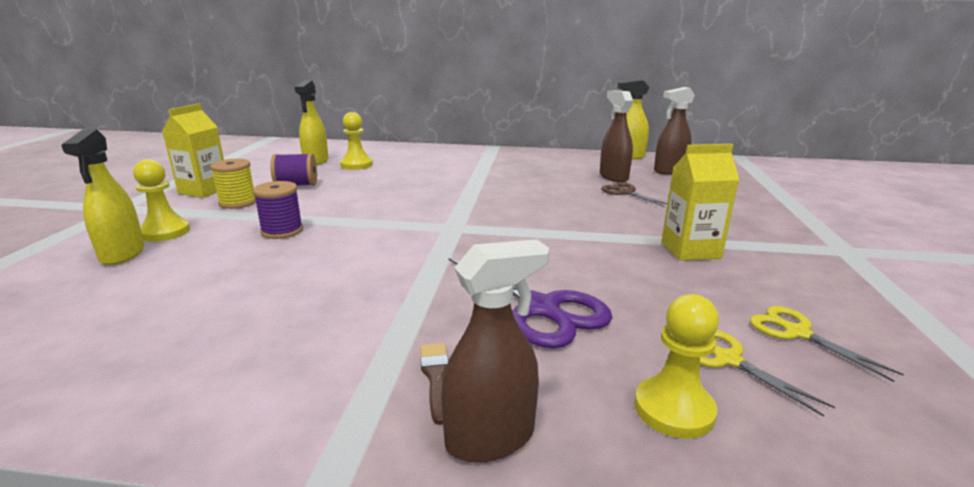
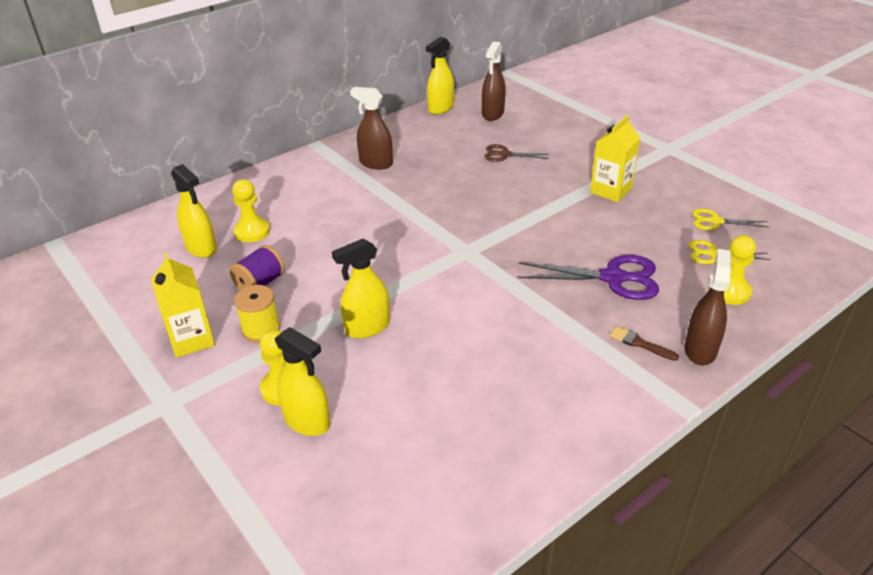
camera: 45 degrees left, 15 degrees up
purple spool [253,181,303,239] -> yellow spray bottle [332,239,390,338]
brown spray bottle [600,91,633,182] -> brown spray bottle moved to [350,87,393,169]

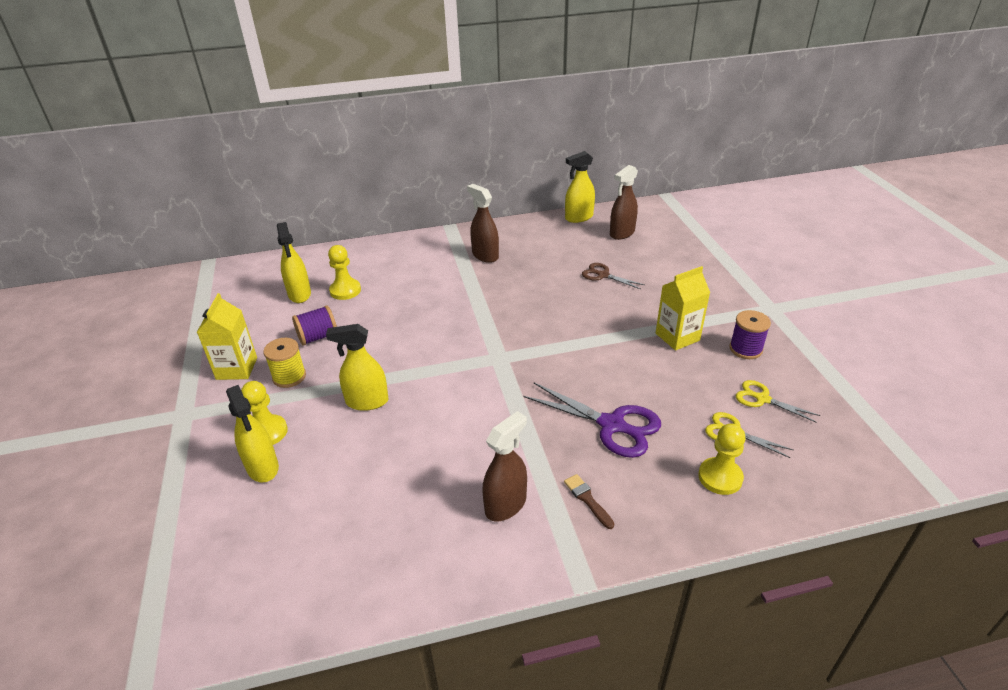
camera: 25 degrees right, 0 degrees up
brown spray bottle [685,249,731,365] -> brown spray bottle moved to [482,411,527,522]
none -> purple spool [729,310,771,359]

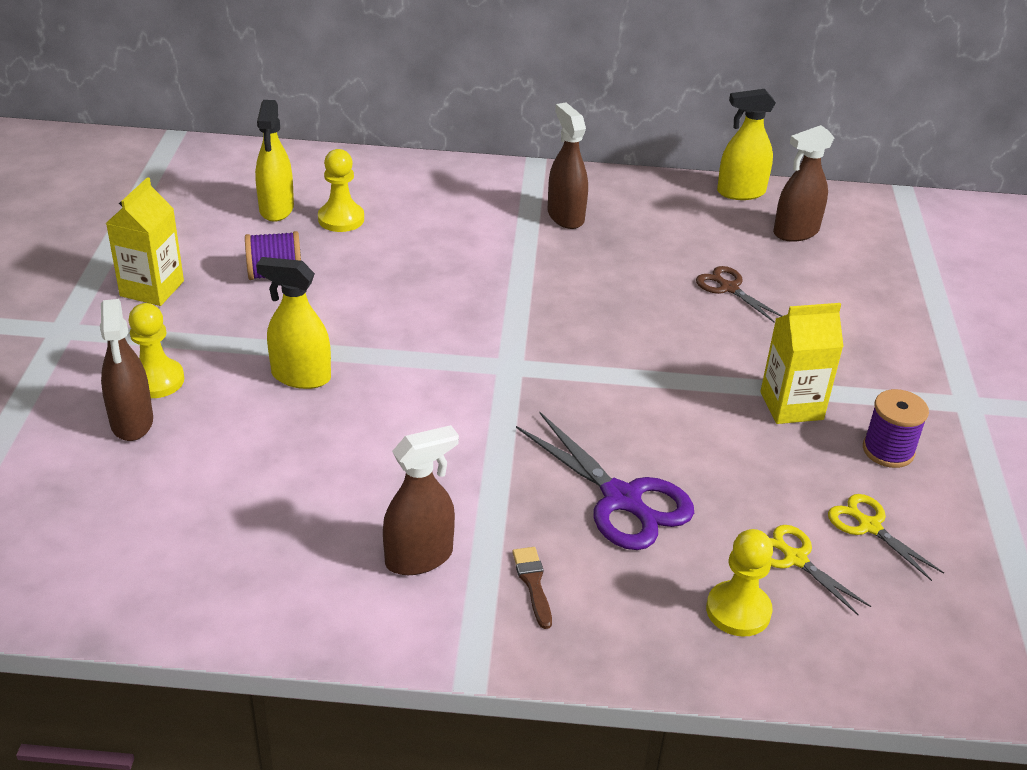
camera: 15 degrees right, 0 degrees up
yellow spray bottle [226,385,279,482] -> brown spray bottle [100,299,153,441]
yellow spool [263,338,306,388] -> none

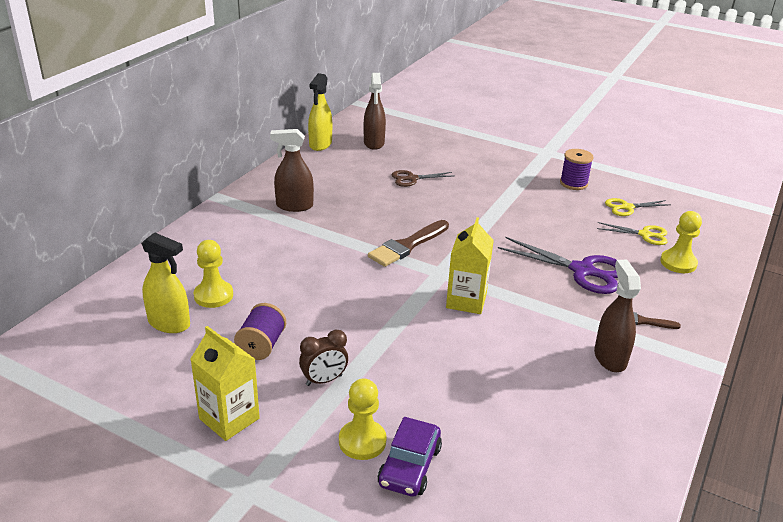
camera: 65 degrees left, 5 degrees down
brown spray bottle [100,299,153,441] -> purple car [378,417,442,497]
yellow spray bottle [256,257,331,389] -> none
purple scissors [516,412,694,550] -> purple scissors turned 45 degrees clockwise [498,237,618,294]
yellow carton [760,303,844,424] -> yellow carton moved to [446,217,494,314]
yellow scissors [770,525,871,616] -> yellow scissors turned 150 degrees counterclockwise [597,222,667,245]
none -> brown clock [299,329,348,386]
none -> brown brush [368,220,449,267]

